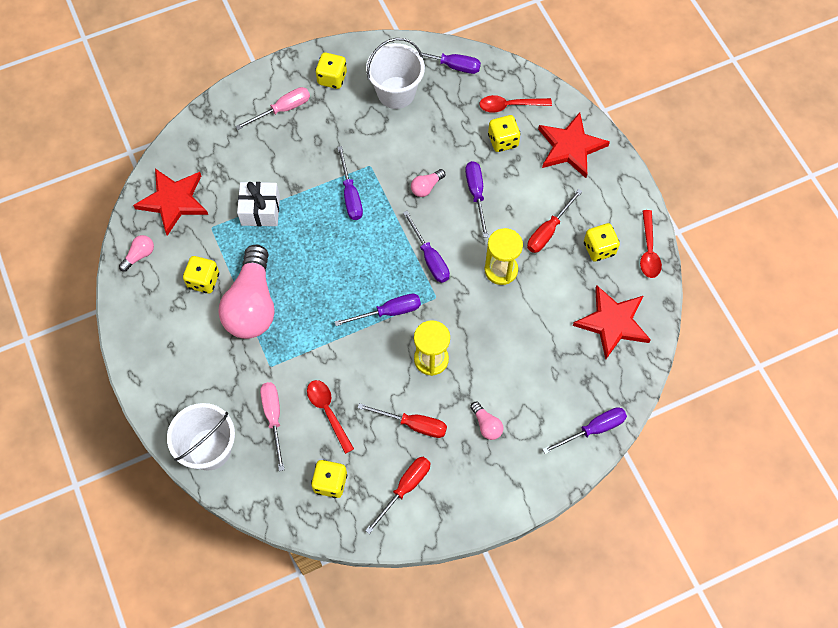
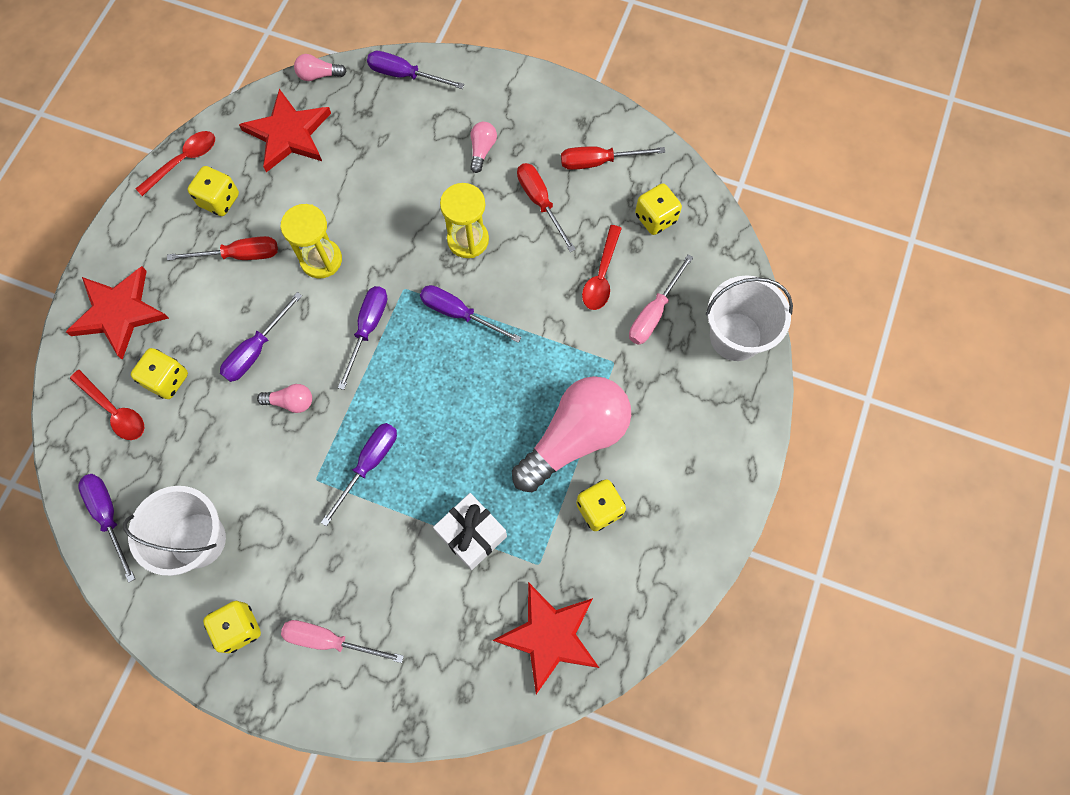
camera: 135 degrees left, 5 degrees up
pink light bulb [119,235,154,272] -> pink light bulb moved to [294,54,347,81]

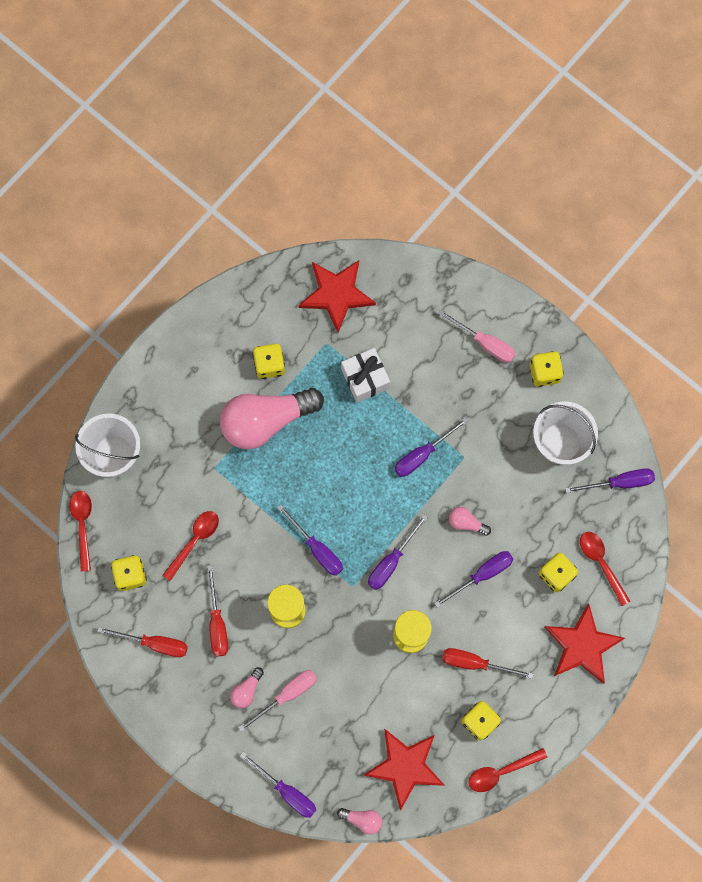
camera: 160 degrees left, 5 degrees up
purple screwdriver [78,474,135,583] -> purple screwdriver turned 90 degrees counterclockwise [565,469,655,493]
pink screwdriver [629,254,694,345] -> pink screwdriver moved to [238,670,317,732]
none -> red spoon [69,491,92,571]

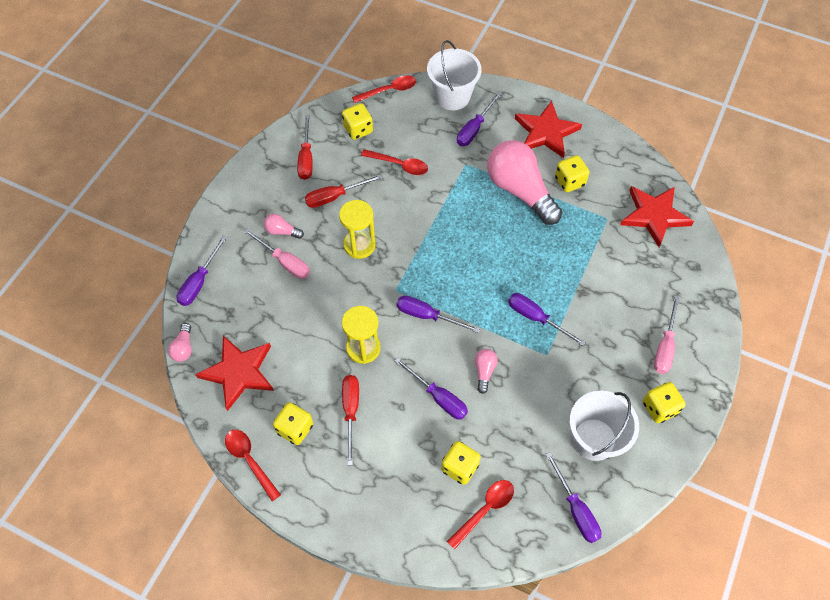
camera: 75 degrees right, 15 degrees down
purple screwdriver [277,505,343,576] -> purple screwdriver moved to [457,92,501,146]
white gift [341,348,390,403] -> none
red star [545,604,625,684] -> red star moved to [515,101,582,158]

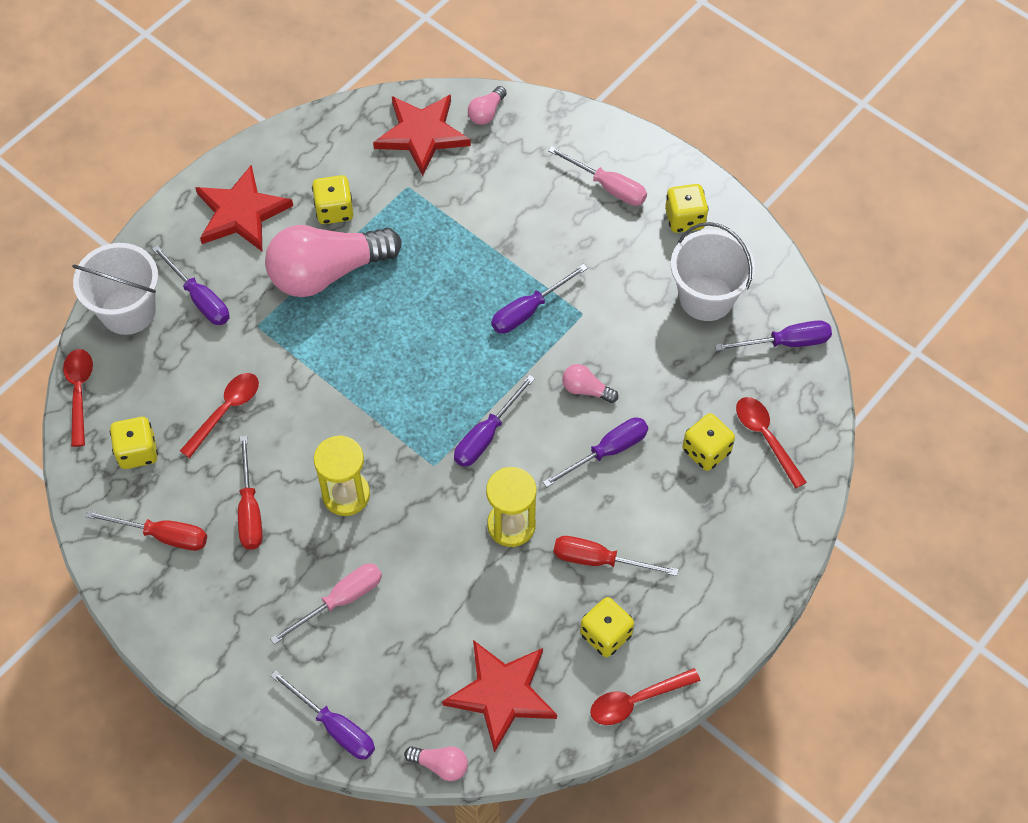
camera: 75 degrees left, 0 degrees up
pink light bulb [264,214,304,239] -> pink light bulb moved to [468,86,507,125]

